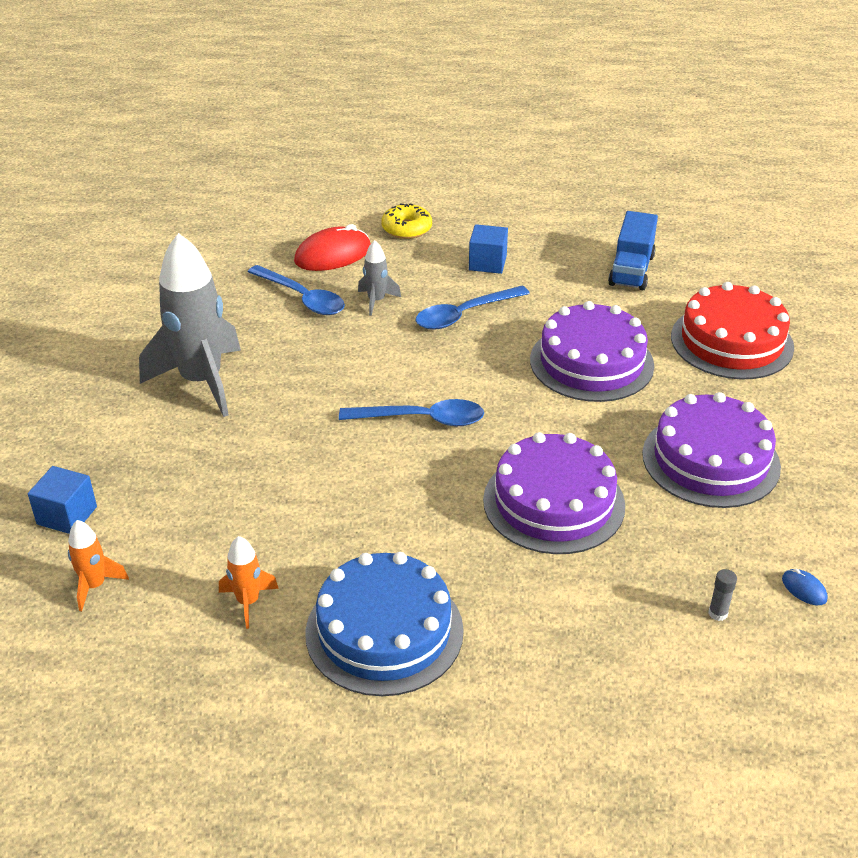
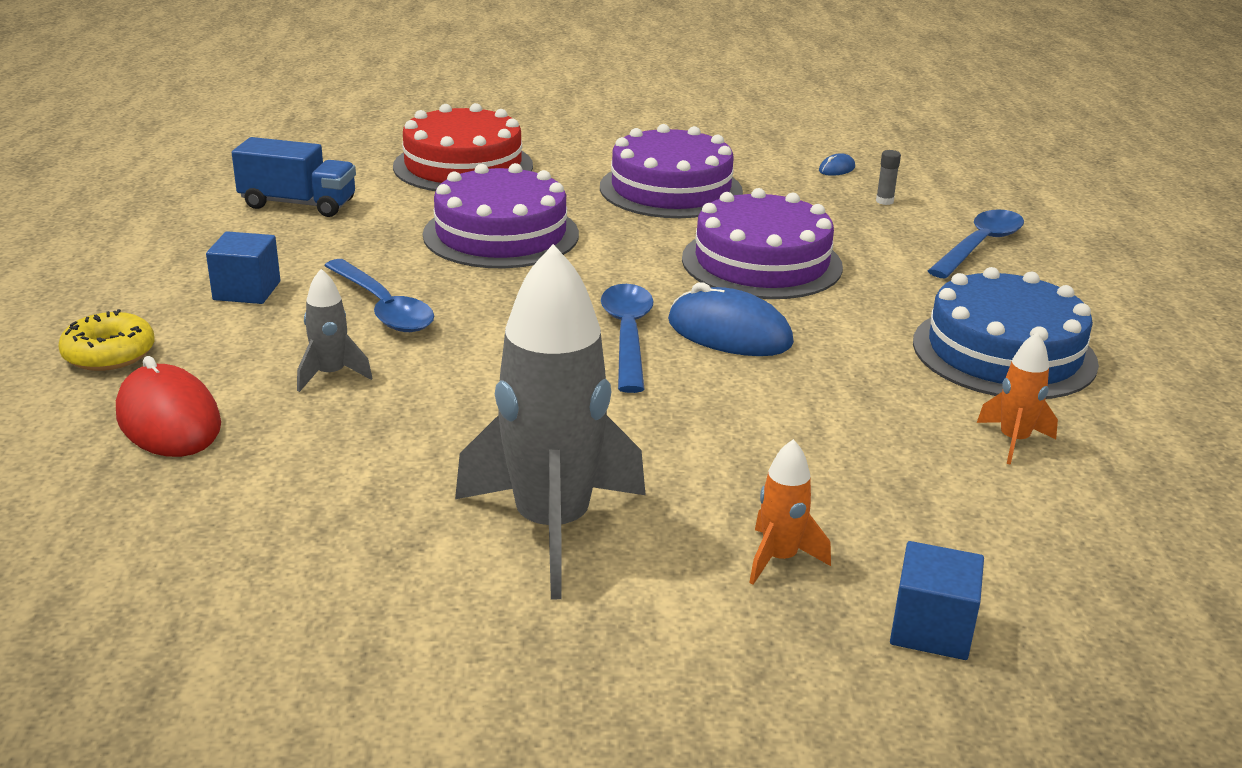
camera: 95 degrees left, 10 degrees down
orange rocket [68,520,129,611] -> orange rocket moved to [749,439,831,585]
blue spoon [248,265,345,315] -> blue spoon moved to [928,209,1024,279]
none -> blue mouse [668,282,794,356]

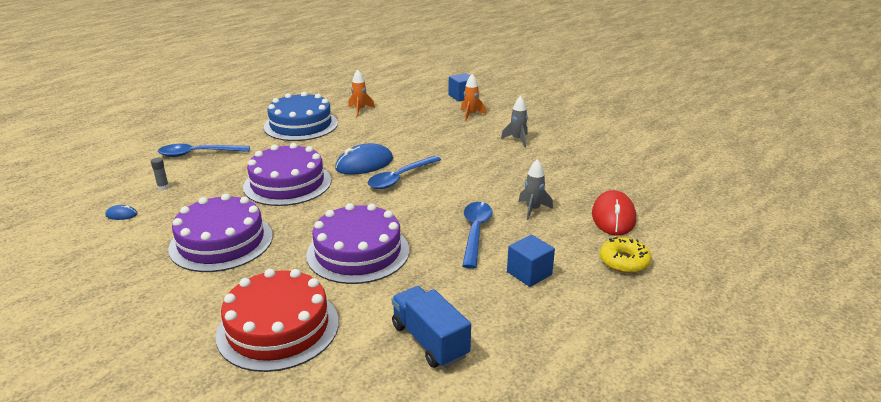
camera: 135 degrees left, 0 degrees up
grey rocket [455,244,646,600] -> grey rocket [501,96,528,147], size x0.45
blue mouse [668,282,794,356] -> blue mouse turned 75 degrees clockwise [335,143,393,175]

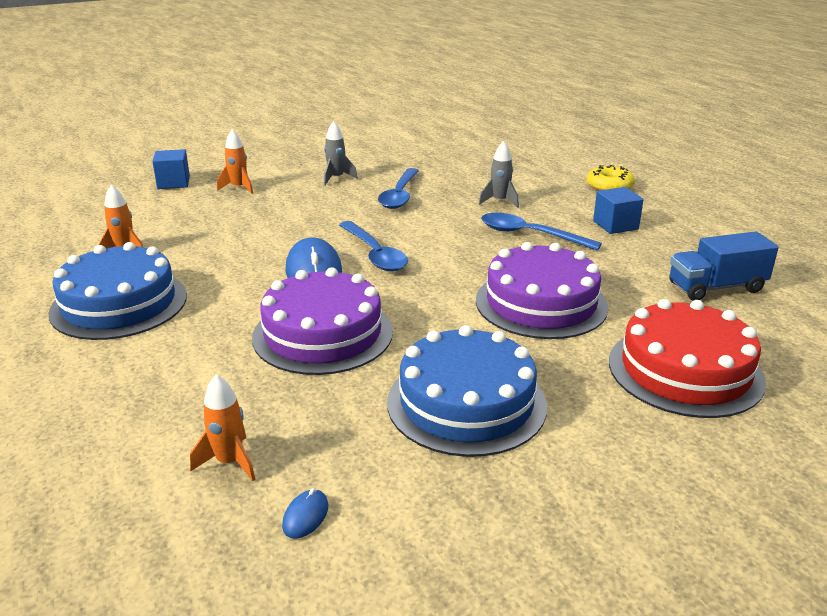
camera: 70 degrees left, 0 degrees up
grey glue stick [151,158,169,190] -> orange rocket [190,374,255,481]
blue spoon [158,144,250,157] -> blue spoon moved to [378,168,419,209]
purple cake [168,194,273,272] -> blue cake [387,325,547,457]
red mouse [592,190,636,236] -> none

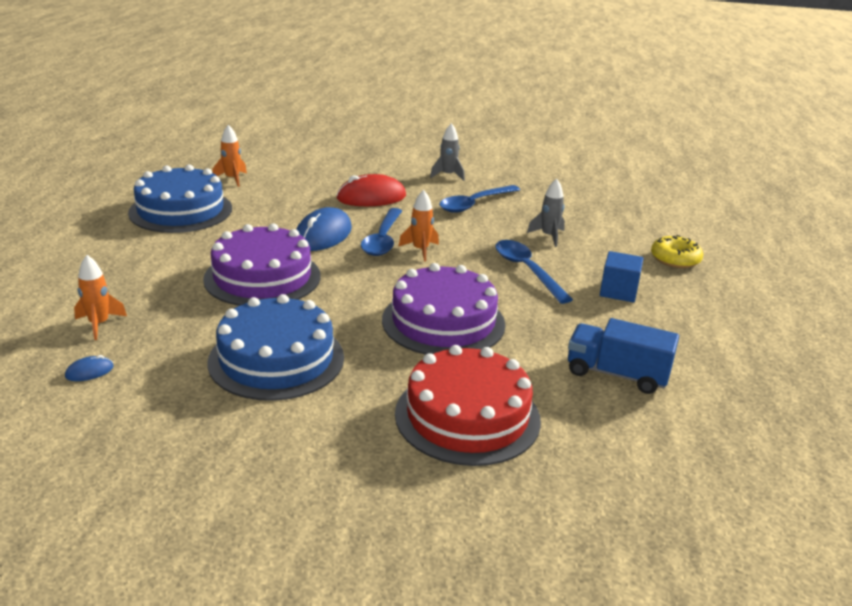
camera: 35 degrees right, 0 degrees up
blue cube [152,149,190,189] -> none
orange rocket [217,129,253,194] -> orange rocket moved to [398,190,439,262]
none -> red mouse [337,174,406,206]

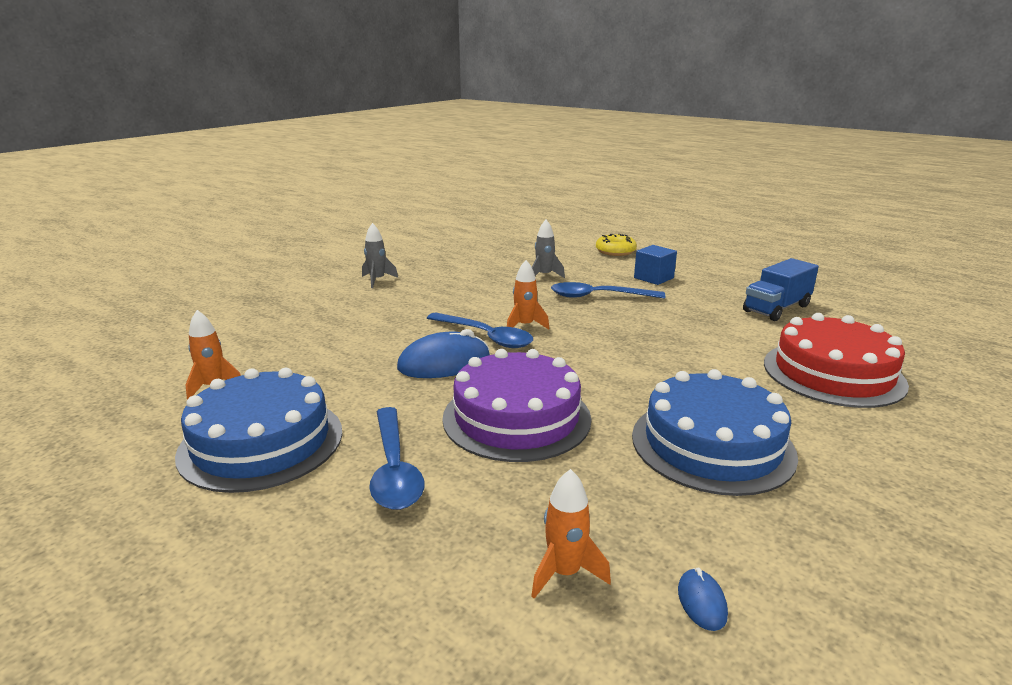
camera: 60 degrees left, 5 degrees down
blue mouse [296,207,352,251] -> blue mouse turned 75 degrees counterclockwise [397,329,490,378]
red mouse [337,174,406,206] -> none
purple cake [382,263,505,355] -> none
blue spoon [439,185,520,213] -> blue spoon moved to [369,407,424,510]

